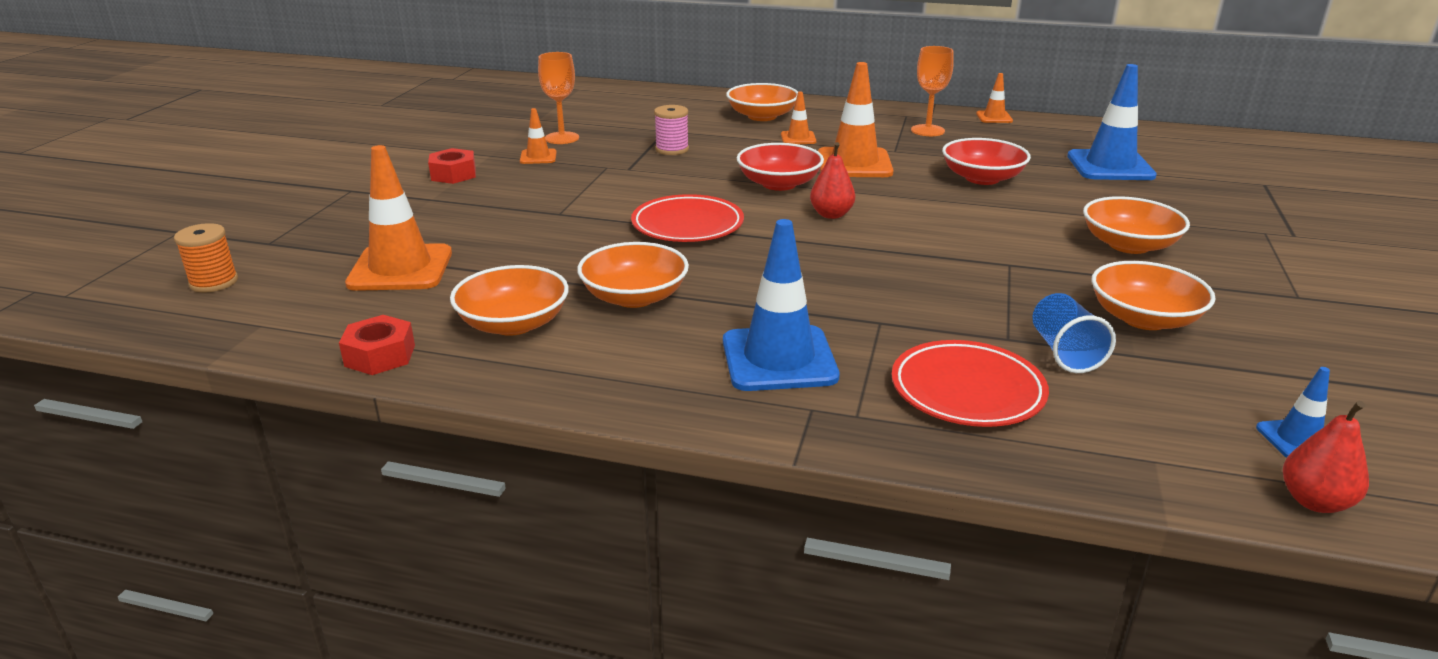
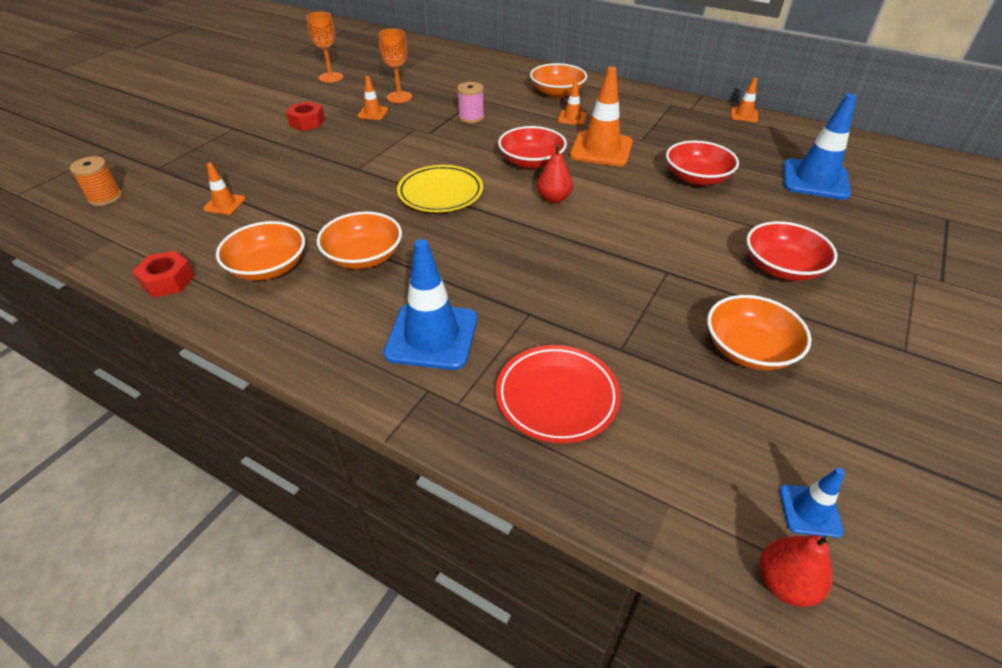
camera: 15 degrees right, 15 degrees up
orange traffic cone [345,145,452,291] -> orange traffic cone [203,162,246,215], size x0.50
red plate [631,194,744,242] -> yellow plate [397,165,483,212]
orange goblet [911,46,954,136] -> orange goblet moved to [306,12,343,83]
blue cup [1032,293,1116,373] -> none
orange bowl [1083,196,1190,254] -> red bowl [746,221,837,281]

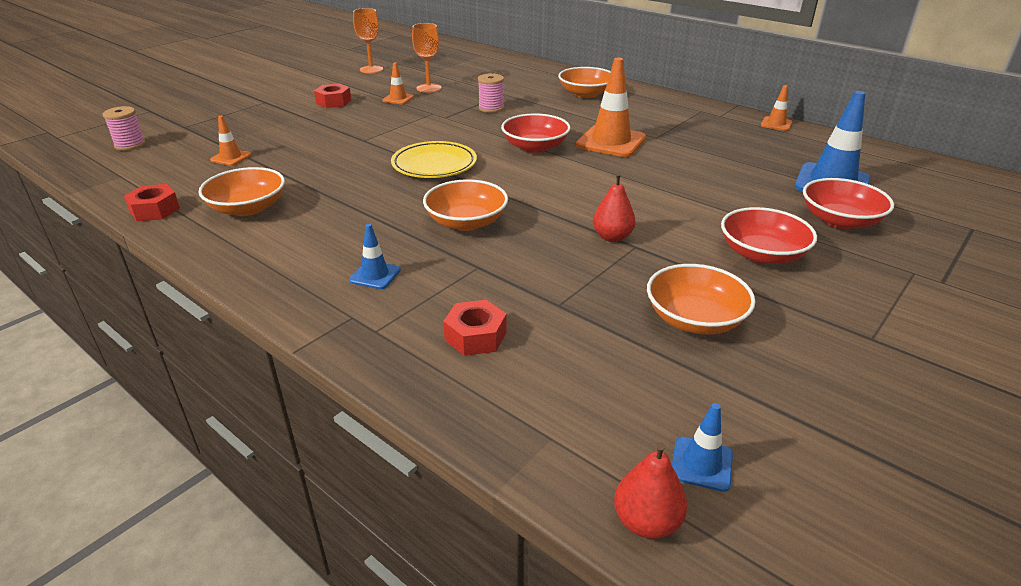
camera: 10 degrees right, 10 degrees down
orange spool [70,156,122,206] -> pink spool [103,106,146,151]
orange bowl [317,211,402,269] -> orange bowl moved to [423,179,508,231]
blue traffic cone [384,239,477,370] -> blue traffic cone [349,224,401,289], size x0.50
red plate [496,345,621,443] -> red nut [443,300,507,356]
red pear [537,144,573,203] -> red pear moved to [593,172,636,242]
orange traffic cone [558,81,587,125] -> none
red bowl [666,141,739,186] -> red bowl moved to [803,178,894,229]

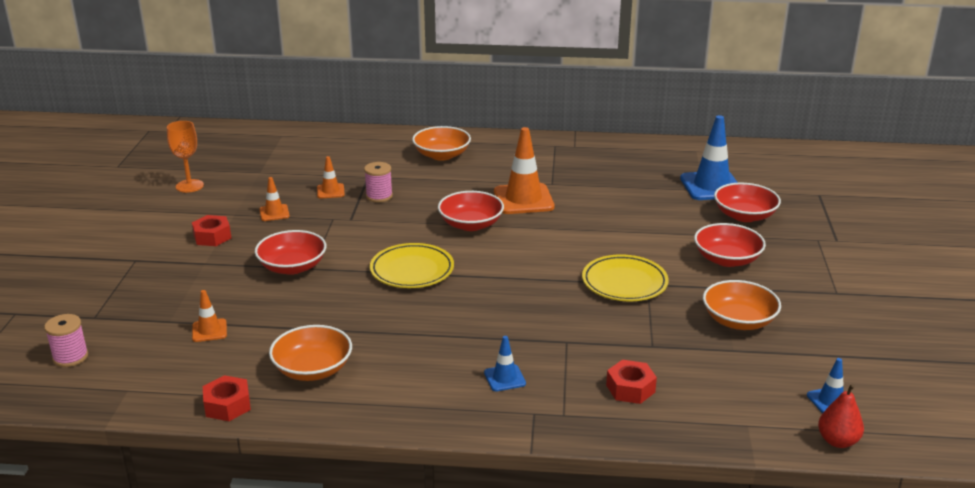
camera: 35 degrees left, 5 degrees down
orange goblet [412,23,441,93] -> none
orange bowl [423,179,508,231] -> none
red pear [593,172,636,242] -> yellow plate [582,254,669,301]
orange traffic cone [761,85,792,131] -> orange traffic cone moved to [317,156,345,199]
none -> red bowl [255,230,326,275]

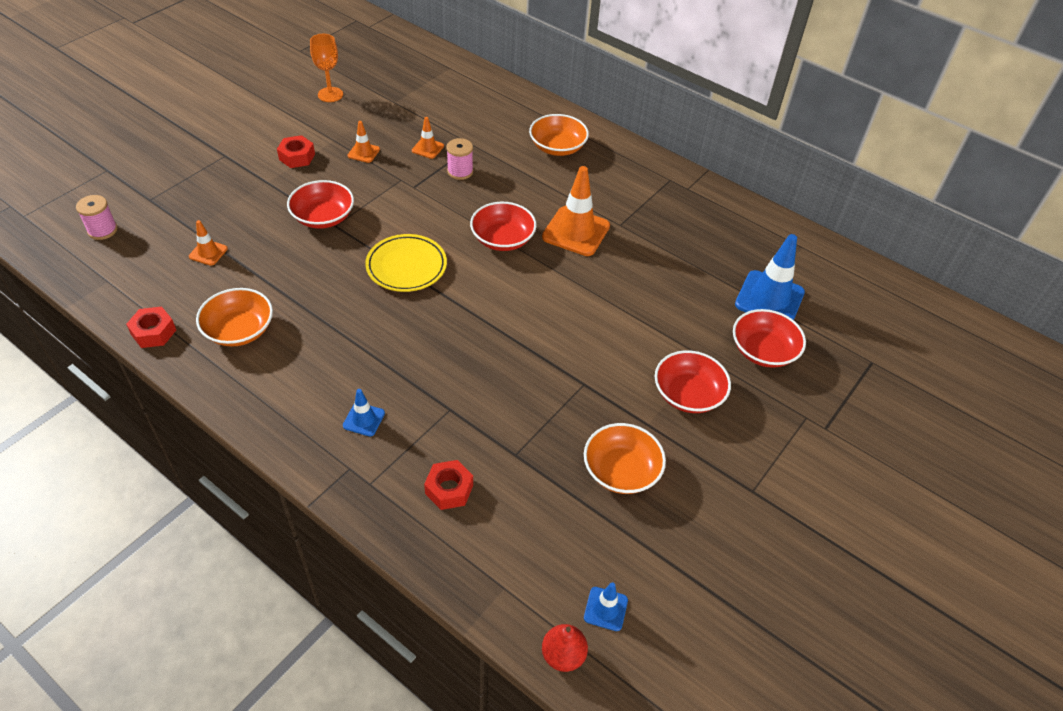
camera: 30 degrees right, 20 degrees up
yellow plate [582,254,669,301] -> none

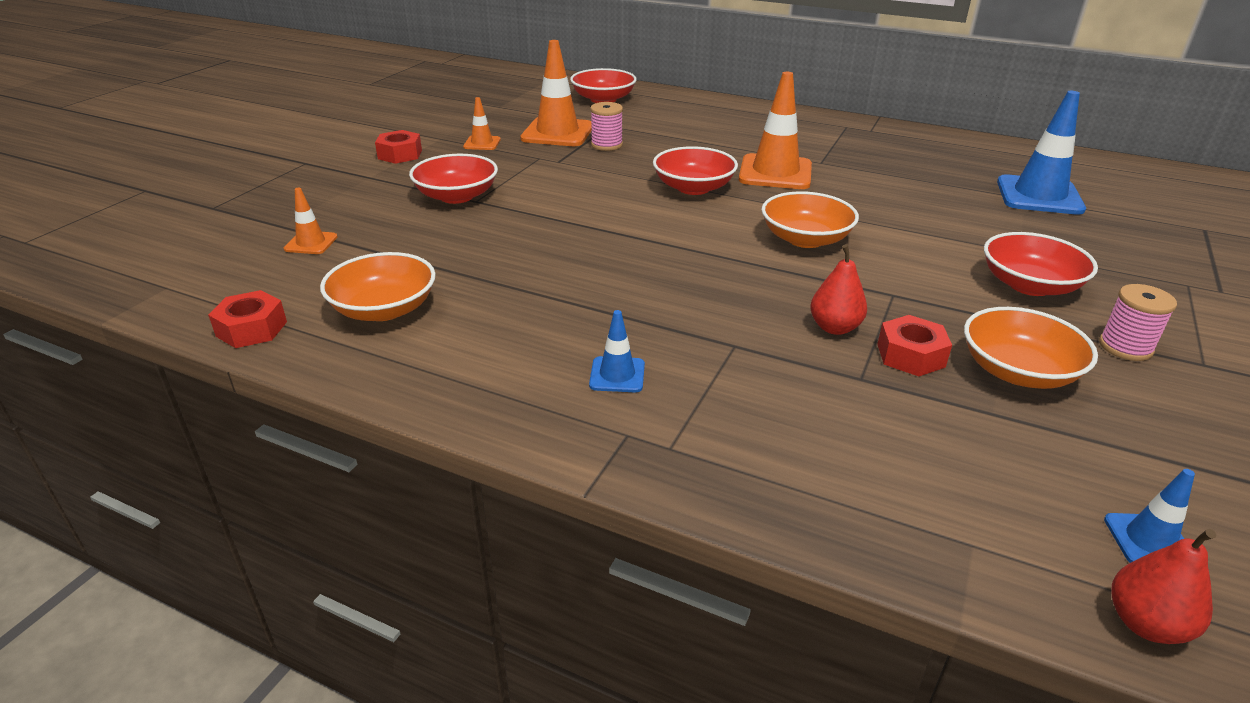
camera: 10 degrees left, 15 degrees down
pink spool [76,195,117,240] -> pink spool moved to [1099,284,1177,361]
orange goblet [310,34,343,102] -> none
yellow plate [365,234,447,292] -> none
orange traffic cone [412,117,444,159] -> orange traffic cone [520,40,592,146], size x2.00
red nut [424,460,473,510] -> red nut moved to [877,315,952,376]
orange bowl [529,114,589,156] -> orange bowl moved to [762,191,859,248]
red bowl [733,309,806,368] -> red bowl moved to [570,68,637,103]
none -> red pear [810,244,867,335]

